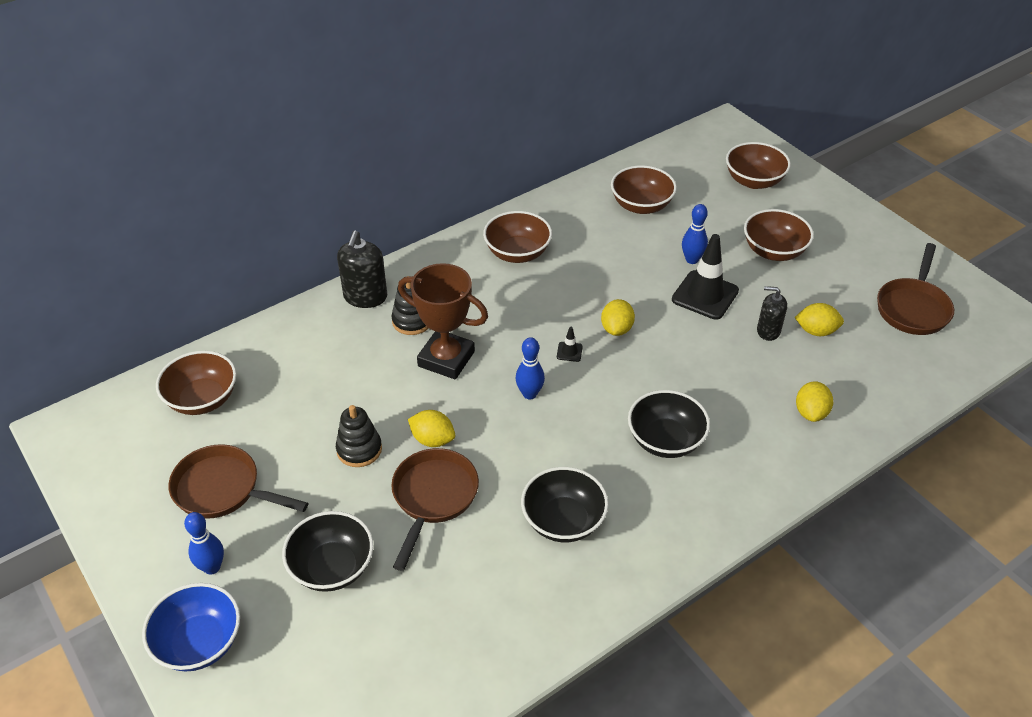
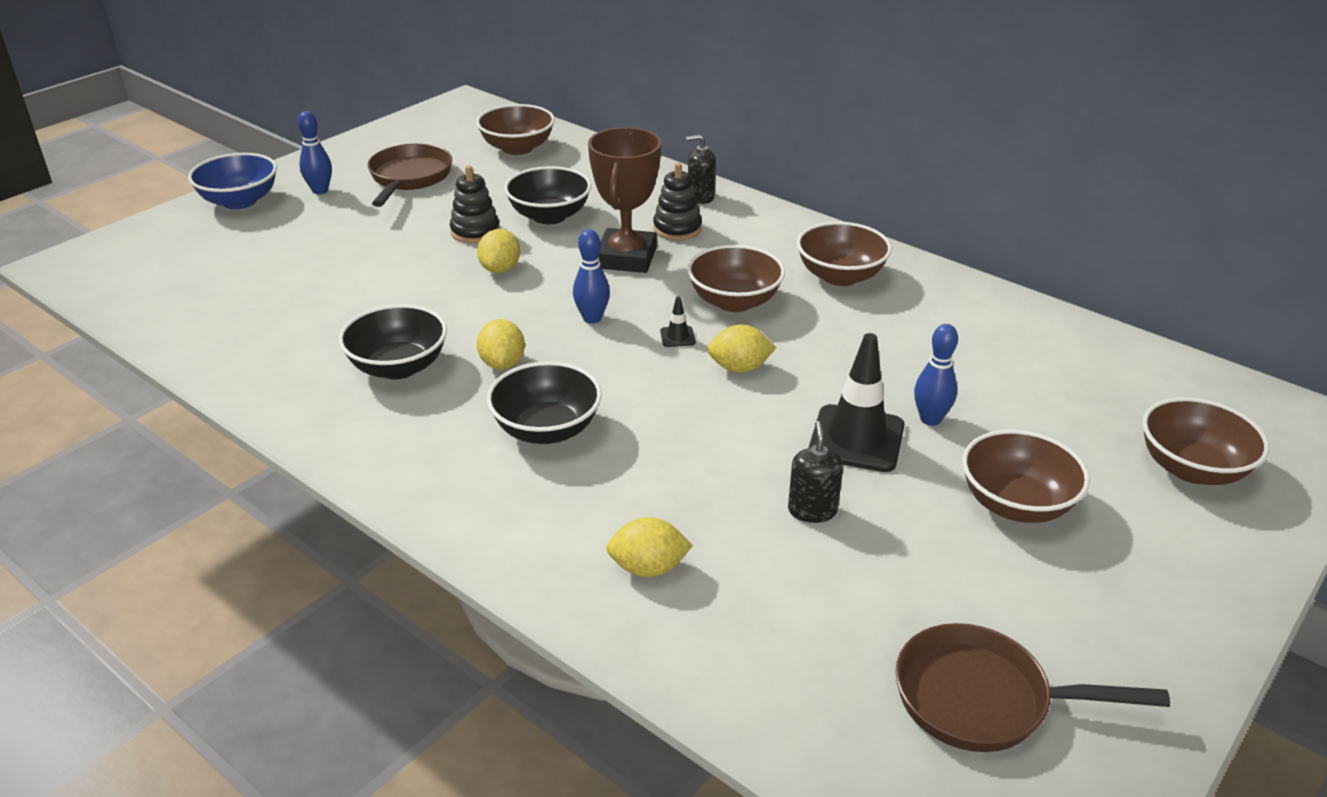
camera: 75 degrees right, 10 degrees down
black bowl [282,511,373,592] -> black bowl moved to [504,166,591,224]
black soap dispenser [337,230,387,308] -> black soap dispenser [686,134,716,204], size x0.65
brown pan [391,448,479,571] -> none
brown bowl [611,165,677,214] -> brown bowl moved to [687,245,785,312]
yellow lemon [794,303,844,336] -> yellow lemon moved to [477,319,525,370]

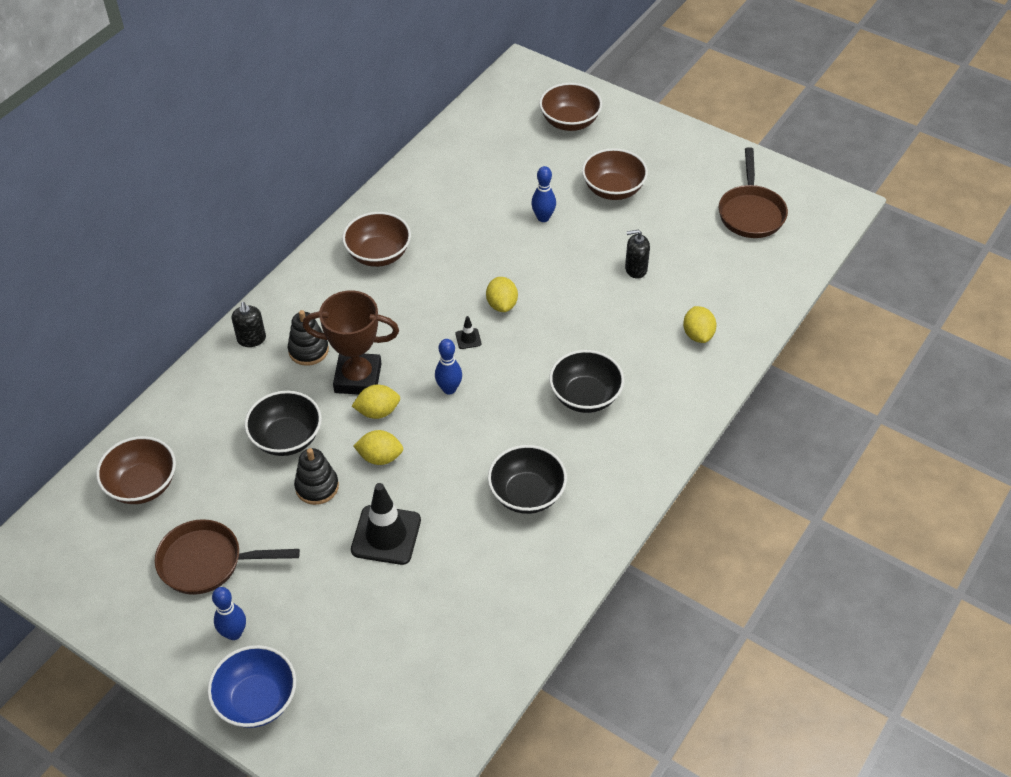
camera: 95 degrees left, 15 degrees up
yellow lemon [477,319,525,370] -> yellow lemon moved to [352,385,400,419]
brown bowl [687,245,785,312] -> none
black traffic cone [809,333,905,472] -> black traffic cone moved to [351,483,421,565]

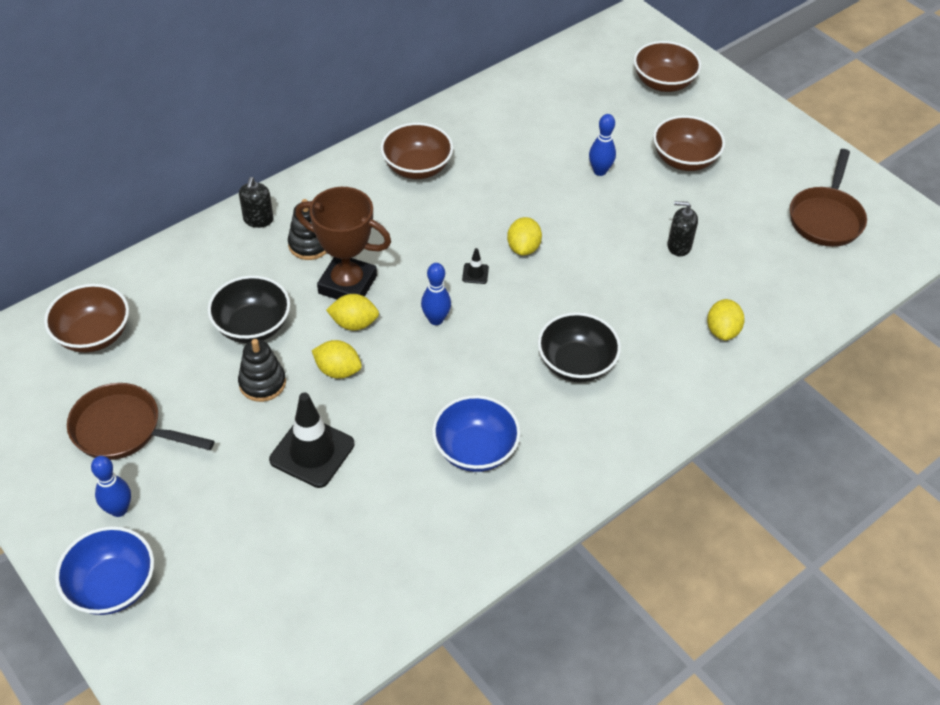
camera: 15 degrees right, 0 degrees up
black bowl [488,445,567,514] -> blue bowl [432,395,521,472]

